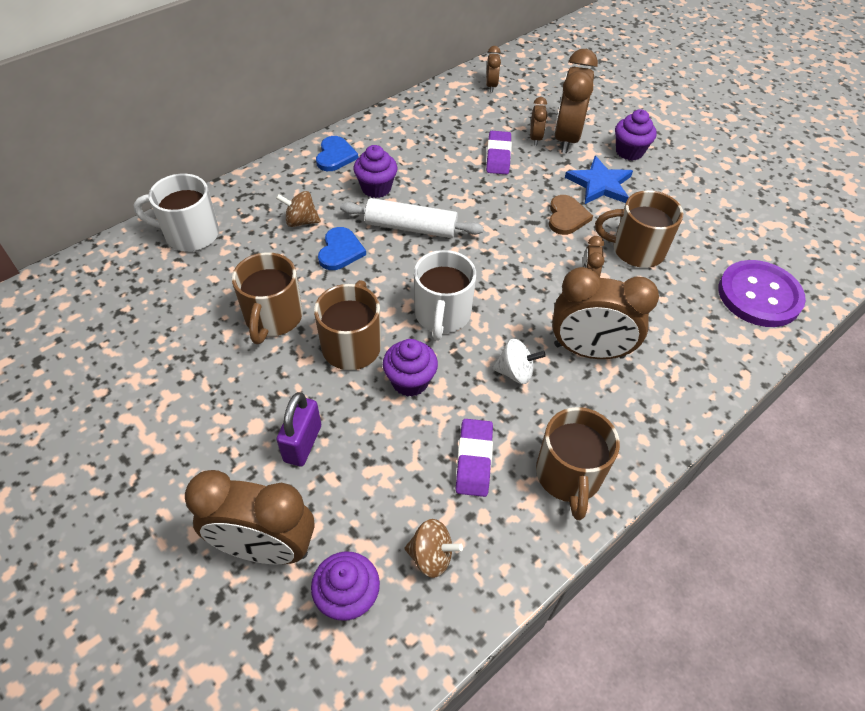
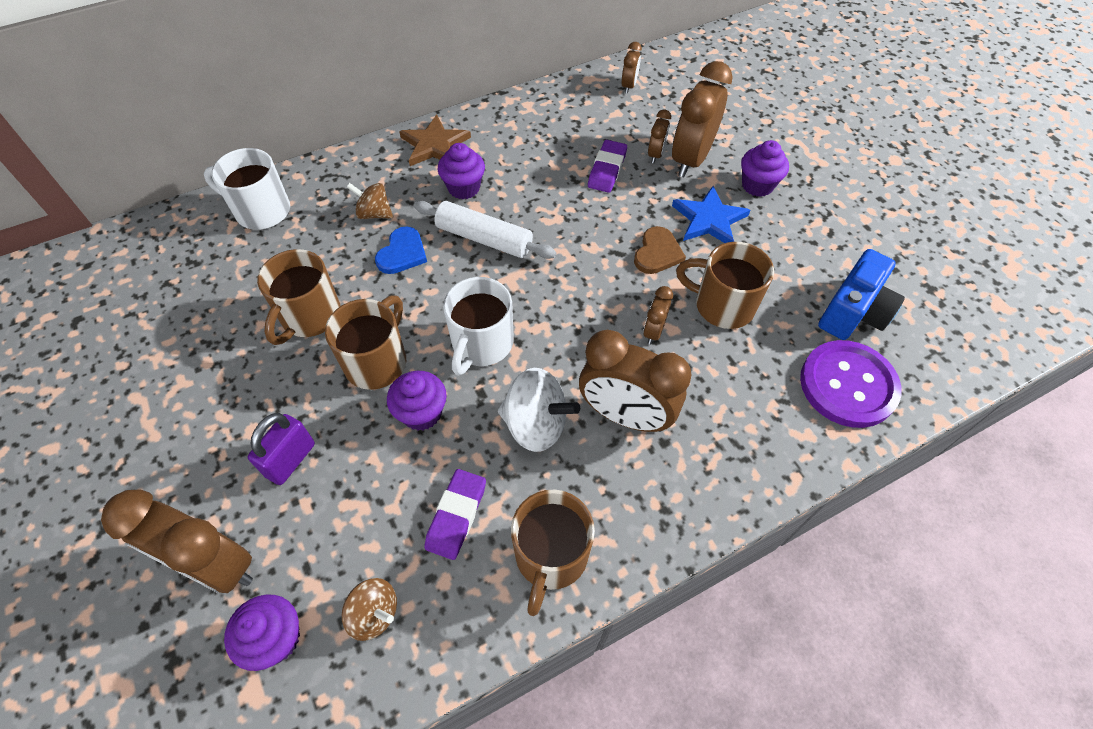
camera: 15 degrees right, 5 degrees up
blue heart [316,136,359,171] -> brown star [399,114,471,166]
white spinning top [493,339,546,384] -> white spinning top [498,368,580,452], size x1.59
none -> blue camera [818,249,905,340]

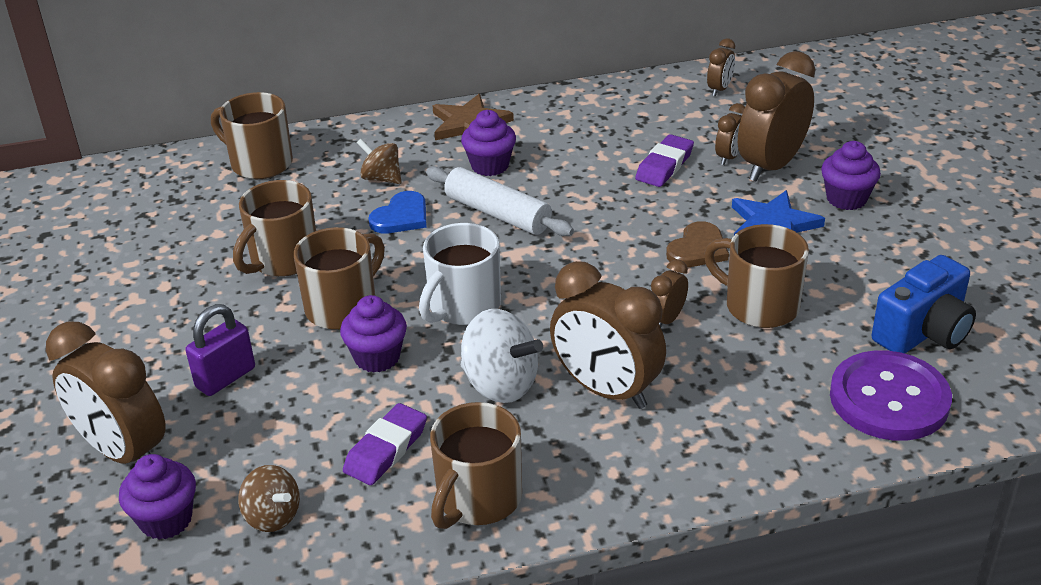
camera: 15 degrees right, 20 degrees down
white mug [204,148,290,230] -> brown mug [211,92,293,179]

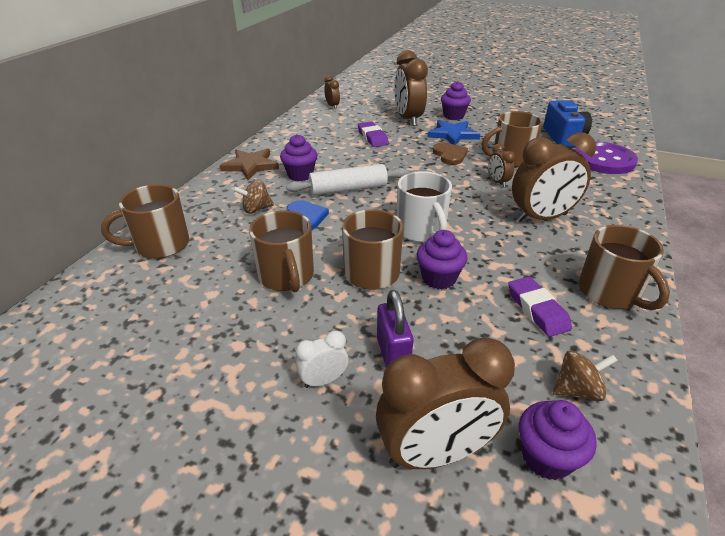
camera: 55 degrees left, 0 degrees up
white spinning top [461,309,543,403] -> none
brown clock [715,103,745,165] -> none
none -> white clock [296,330,349,388]

